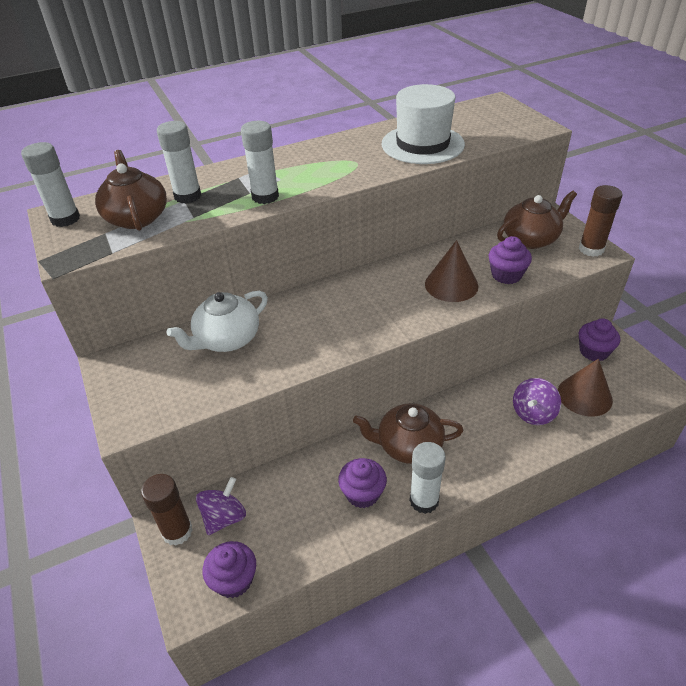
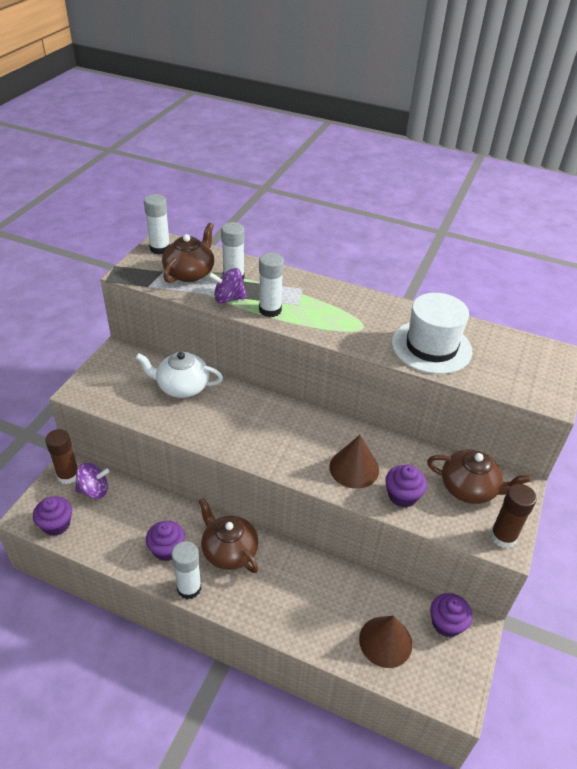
camera: 45 degrees right, 0 degrees up
purple spinning top [513,378,561,425] -> purple spinning top moved to [208,268,247,304]

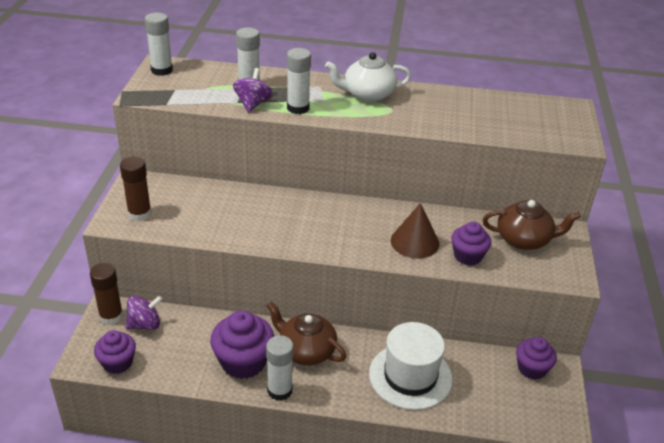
camera: 15 degrees left, 5 degrees down
white teapot [136,352,223,398] -> white teapot moved to [325,52,411,102]
purple cupcake [146,521,185,561] -> purple cupcake [210,310,274,379], size x1.56
brown teapot [162,223,214,283] -> none
purple spinning top [208,268,247,304] -> purple spinning top turned 120 degrees clockwise [233,68,273,112]
brown cone [359,615,412,668] -> none
white hat [392,293,472,374] -> white hat moved to [369,322,453,410]
brown glue stick [490,484,537,548] -> brown glue stick moved to [120,157,152,221]

